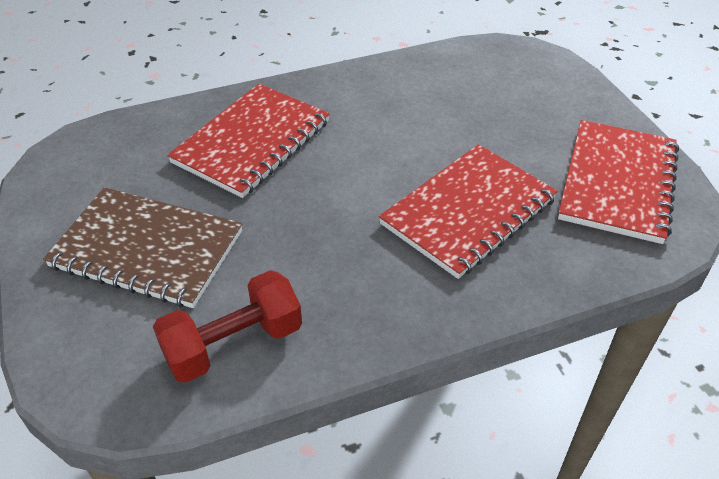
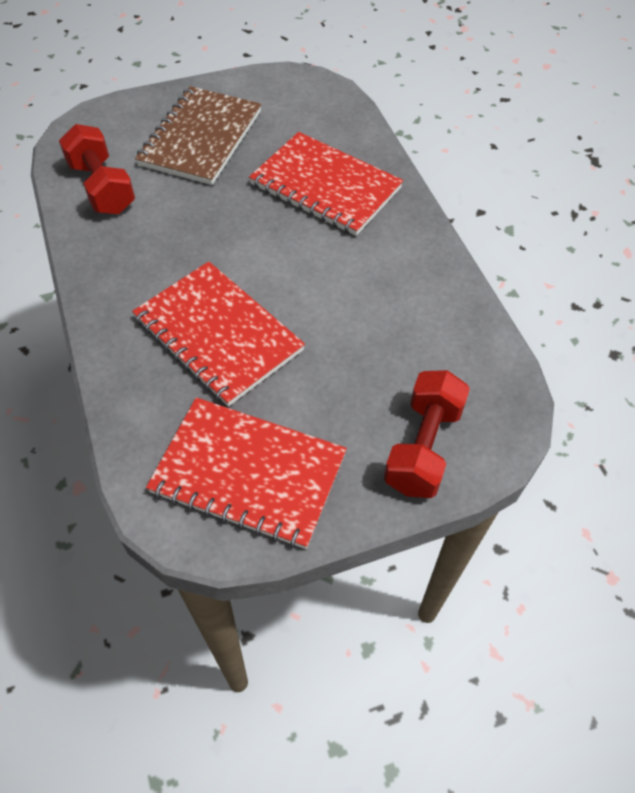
camera: 90 degrees right, 10 degrees up
none -> red dumbbell [384,370,470,498]

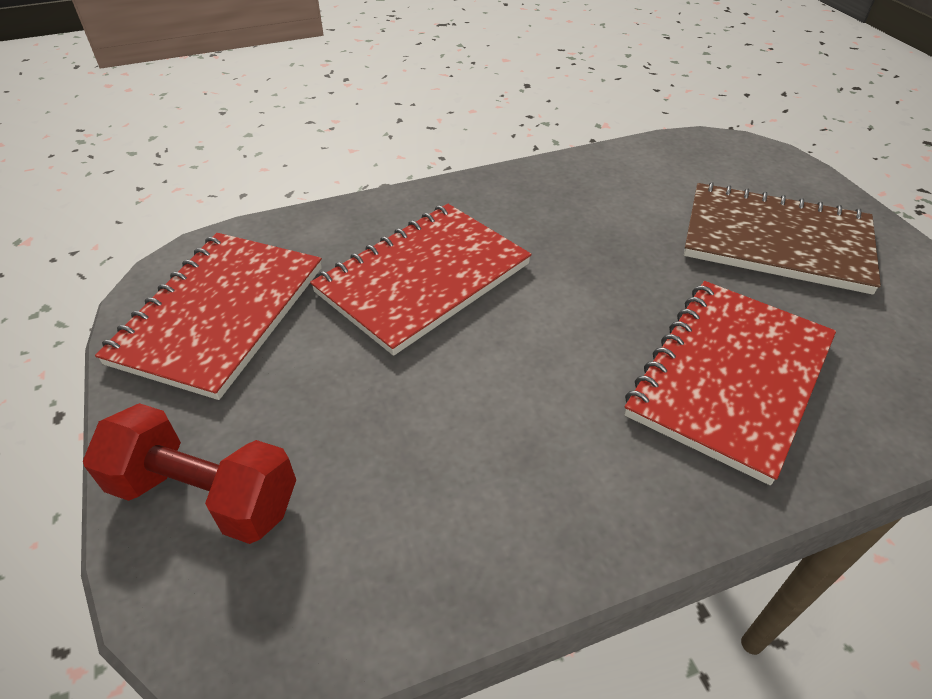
camera: 90 degrees right, 10 degrees down
red dumbbell [59,124,135,214] -> none

